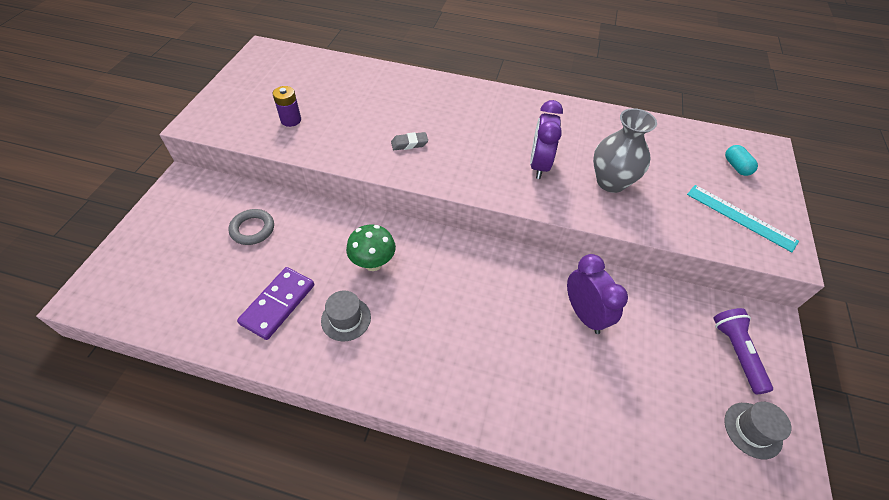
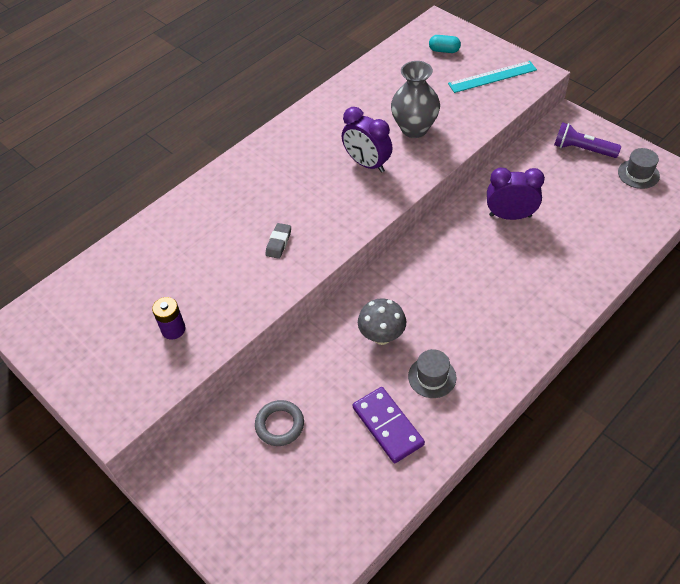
camera: 55 degrees left, 0 degrees up
green mushroom [346,224,396,271] -> grey mushroom [358,298,406,345]

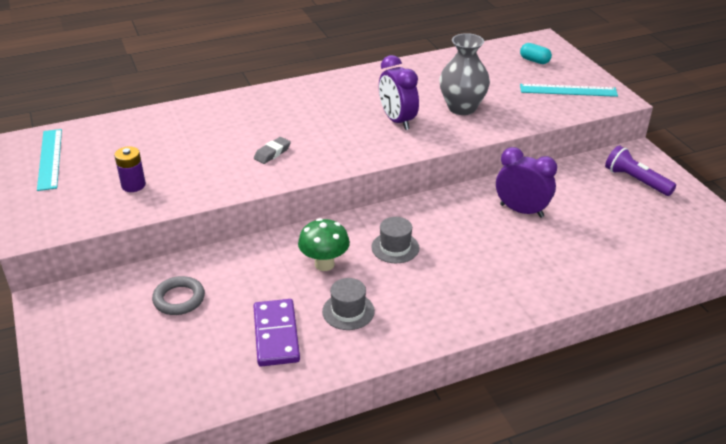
camera: 20 degrees right, 15 degrees down
grey mushroom [358,298,406,345] -> green mushroom [298,218,350,271]
grey hat [618,148,660,189] -> grey hat moved to [371,217,419,263]
none -> turquoise ruler [37,129,62,191]

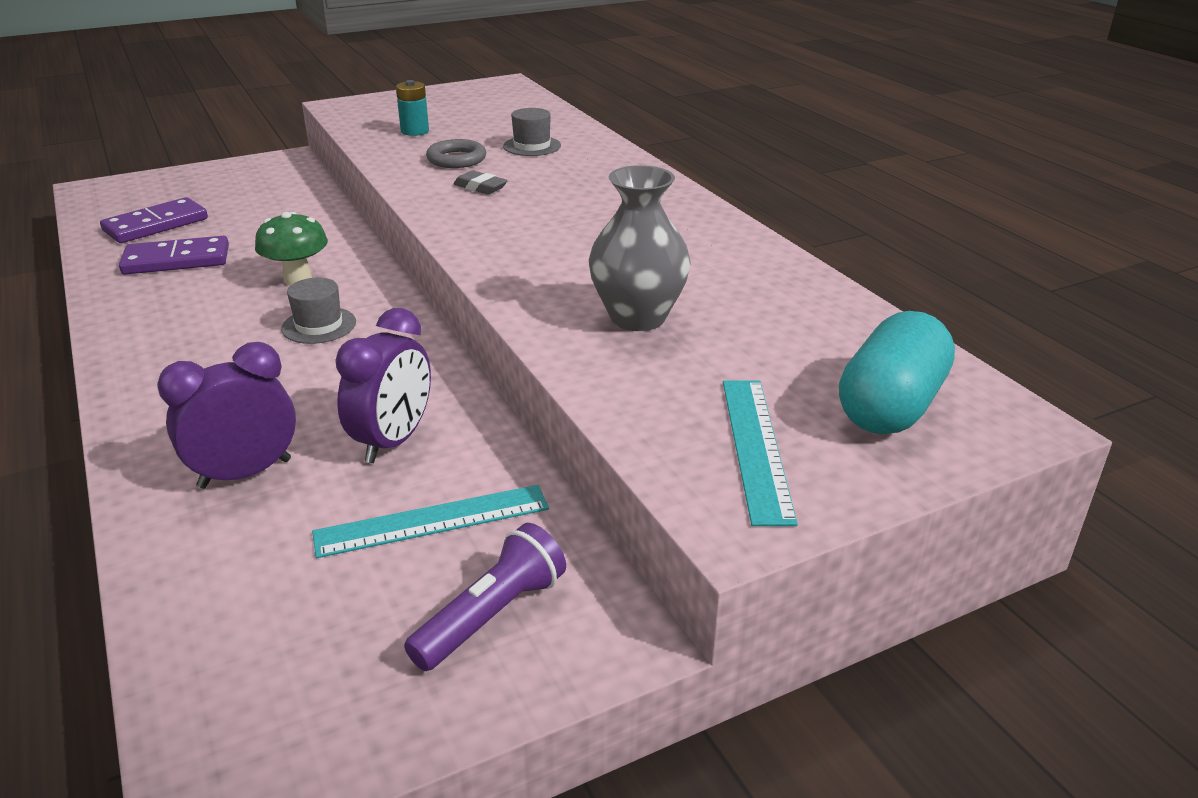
camera: 85 degrees right, 5 degrees down
turquoise ruler [37,129,62,191] -> turquoise ruler moved to [312,485,549,558]
purple battery [114,146,146,192] -> turquoise battery [396,80,429,136]
grey ring [152,276,205,315] -> grey ring moved to [426,139,486,168]
grey hat [322,278,375,330] -> grey hat moved to [503,108,561,156]
purple clock [379,55,419,130] -> purple clock moved to [157,342,296,489]
turquoise capsule [520,43,552,64] -> turquoise capsule [839,311,955,434], size x2.01
none -> purple domino [100,197,208,243]

